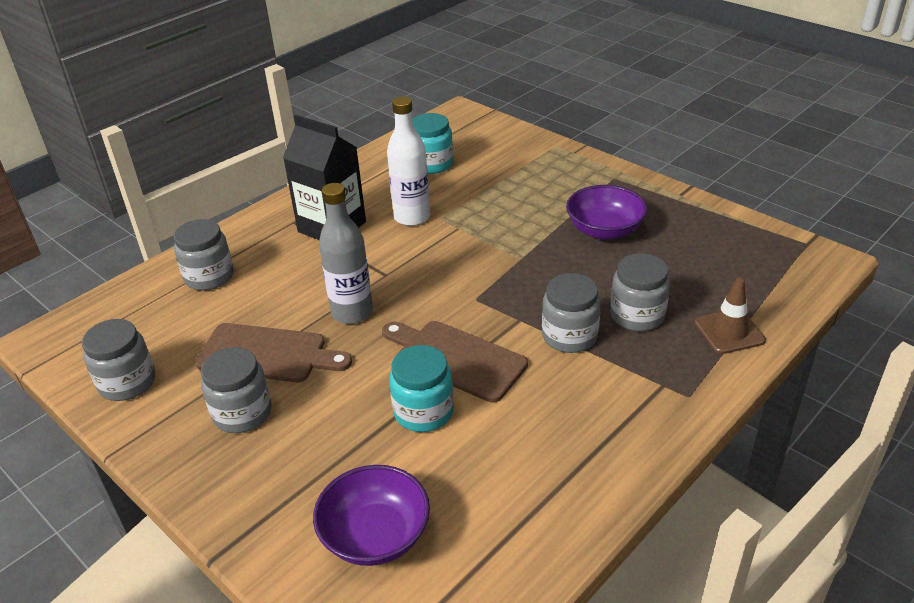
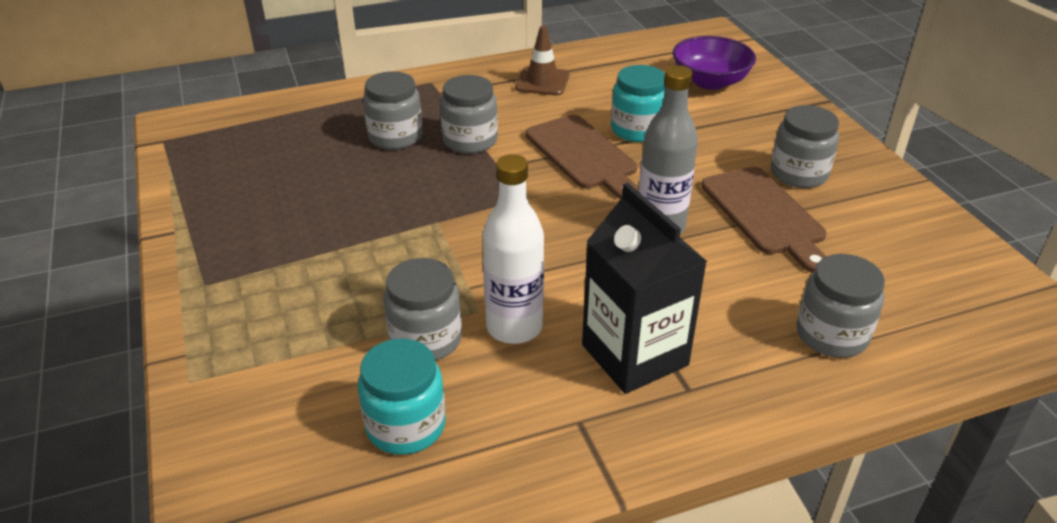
camera: 155 degrees left, 0 degrees up
grey jar [82,319,155,401] -> grey jar moved to [383,258,462,361]
brown cutting board [195,323,352,382] -> brown cutting board turned 150 degrees counterclockwise [701,167,826,273]
purple bowl [566,185,647,240] -> none
brown traffic cone [694,278,766,354] -> brown traffic cone moved to [515,26,569,96]

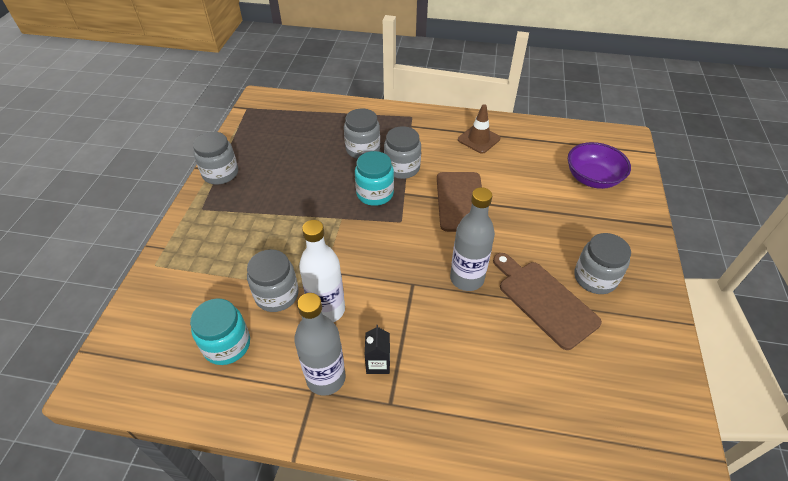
camera: 30 degrees right, 10 degrees up
black carton [582,183,707,394] -> black carton [365,325,390,374], size x0.45
turquoise jar [611,65,665,142] -> turquoise jar moved to [355,151,394,206]
brown cutting board [701,167,826,273] -> brown cutting board turned 135 degrees clockwise [493,253,602,350]
grey jar [796,254,885,358] -> grey jar moved to [193,132,238,184]
none -> grey bottle [294,293,346,396]

